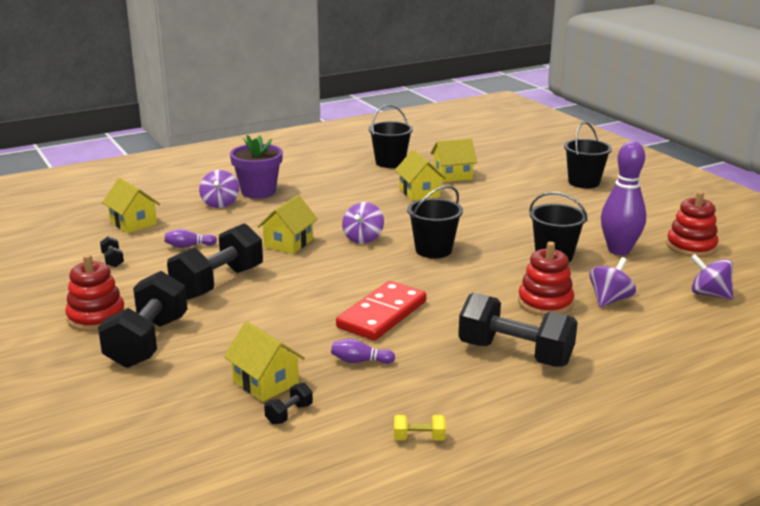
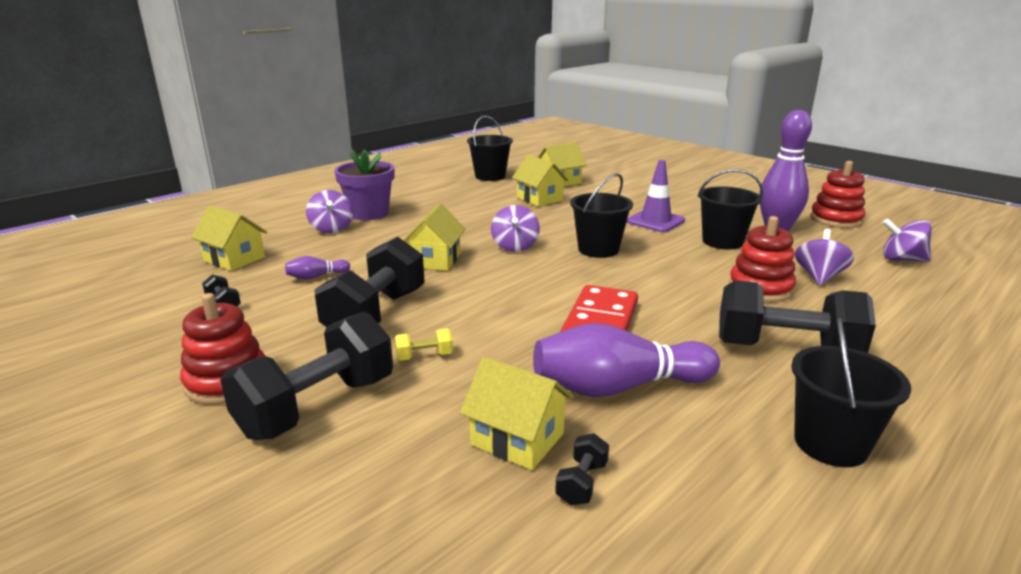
camera: 15 degrees left, 0 degrees up
black dumbbell [98,271,187,368] -> black dumbbell turned 45 degrees clockwise [220,312,393,440]
purple bowling pin [331,339,395,364] -> purple bowling pin [533,323,720,397], size x2.24
yellow dumbbell [394,415,446,441] -> yellow dumbbell moved to [395,328,453,361]
black bucket [564,122,612,188] -> black bucket moved to [791,318,911,467]
none -> purple traffic cone [627,160,685,232]

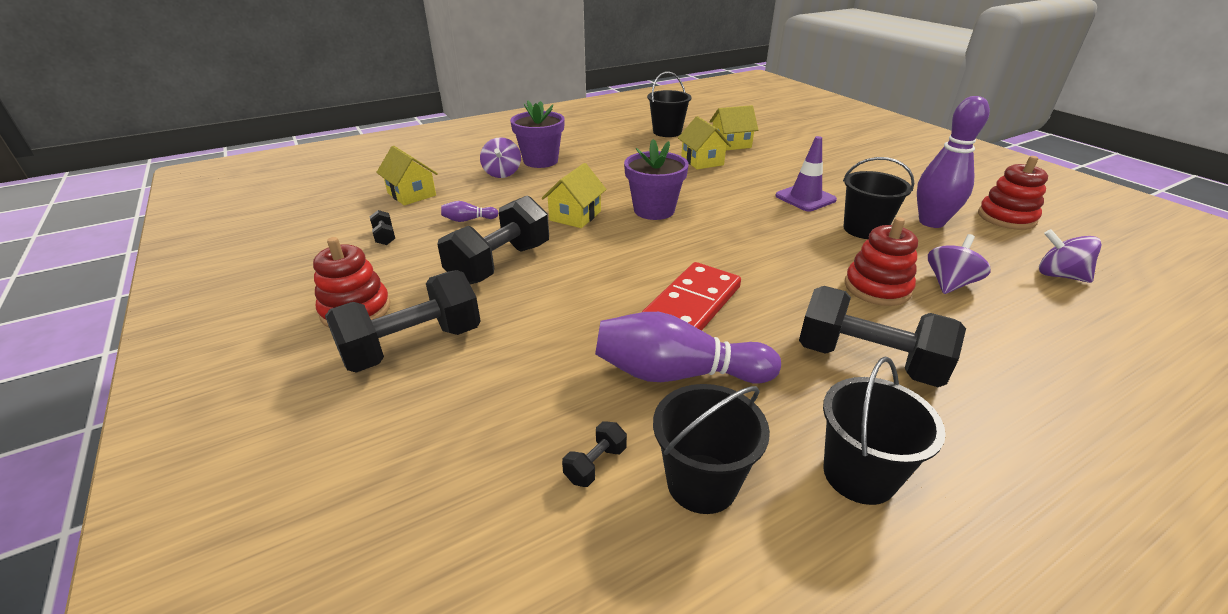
camera: 15 degrees right, 10 degrees up
yellow dumbbell [395,328,453,361] -> none
yellow house [460,357,574,470] -> none
purple spinning top [491,205,540,252] -> purple flower pot [624,139,689,220]
black bucket [570,173,633,258] -> black bucket moved to [653,384,770,514]

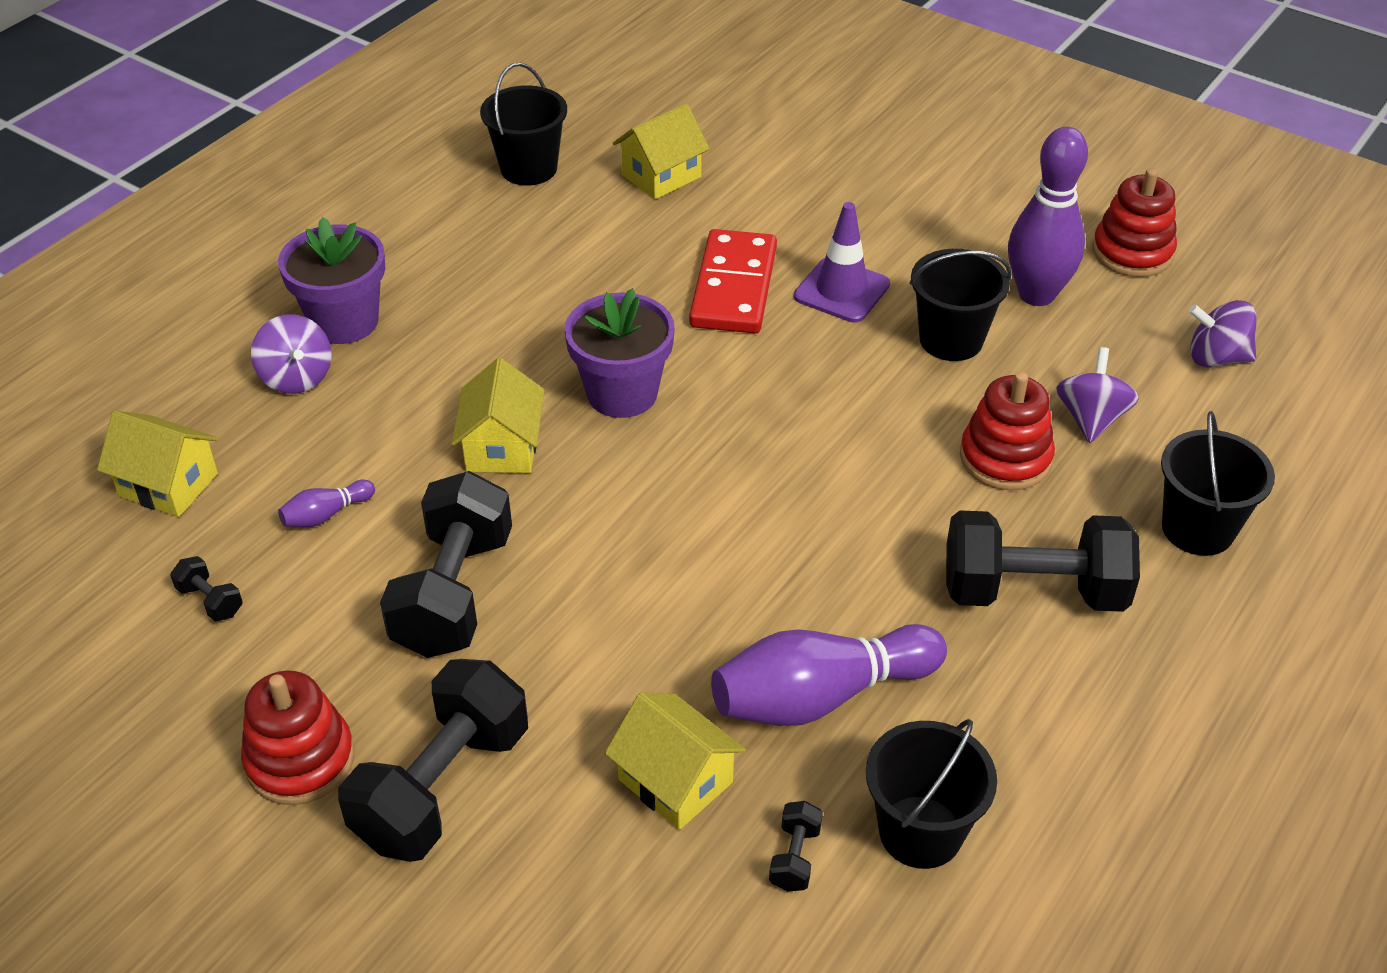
camera: 25 degrees left, 10 degrees up
red domino [642,262,741,331] -> red domino moved to [689,229,777,334]
yellow house [678,116,731,169] -> yellow house moved to [605,692,746,830]
black bucket [823,357,946,505] -> black bucket moved to [1161,411,1275,556]

